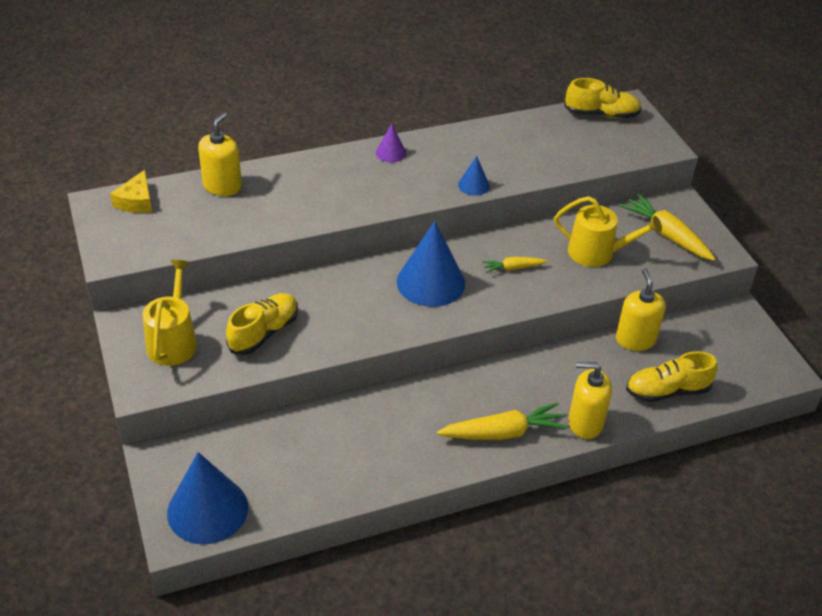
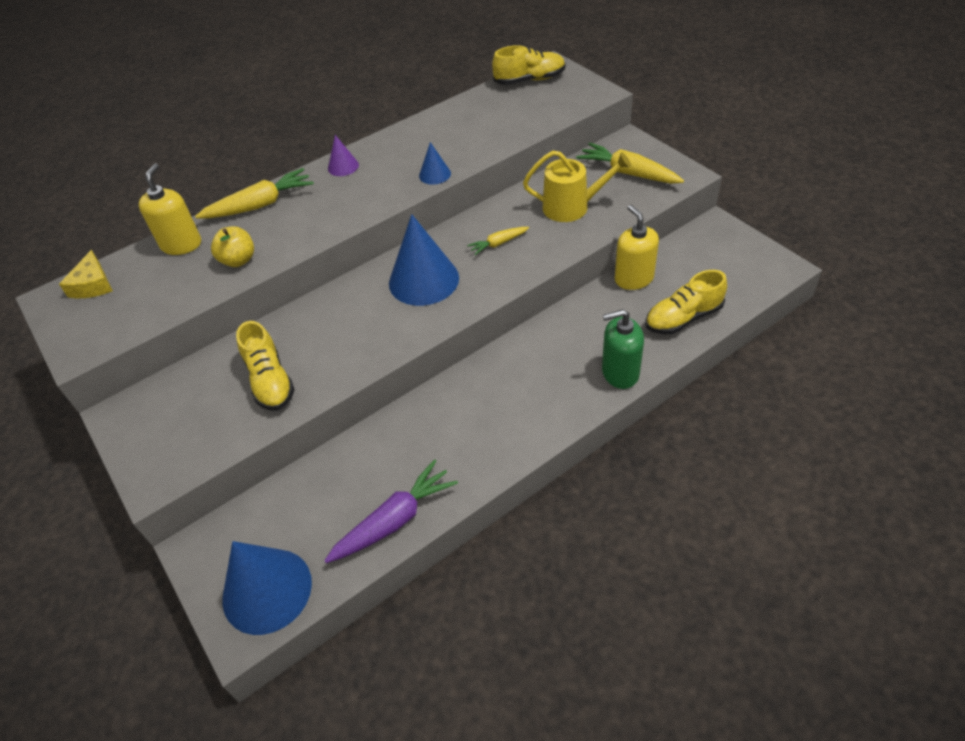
camera: 10 degrees left, 5 degrees up
yellow watering can [142,260,197,366] -> none
yellow shoe [226,293,298,355] -> yellow shoe turned 135 degrees clockwise [236,321,295,411]
yellow carrot [437,402,568,440] -> yellow carrot moved to [195,168,314,219]
yellow soap dispenser [568,362,612,439] -> green soap dispenser [602,309,644,389]
none -> yellow apple [211,226,254,267]
none -> purple carrot [324,459,458,563]

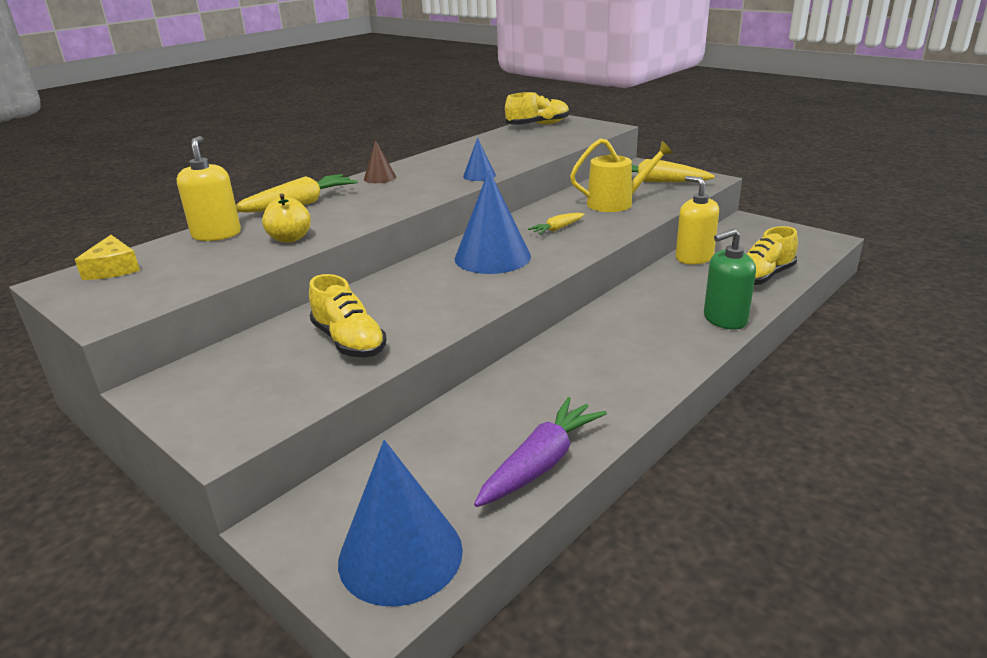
camera: 15 degrees left, 20 degrees down
purple cone [328,135,359,176] -> brown cone [364,140,396,183]

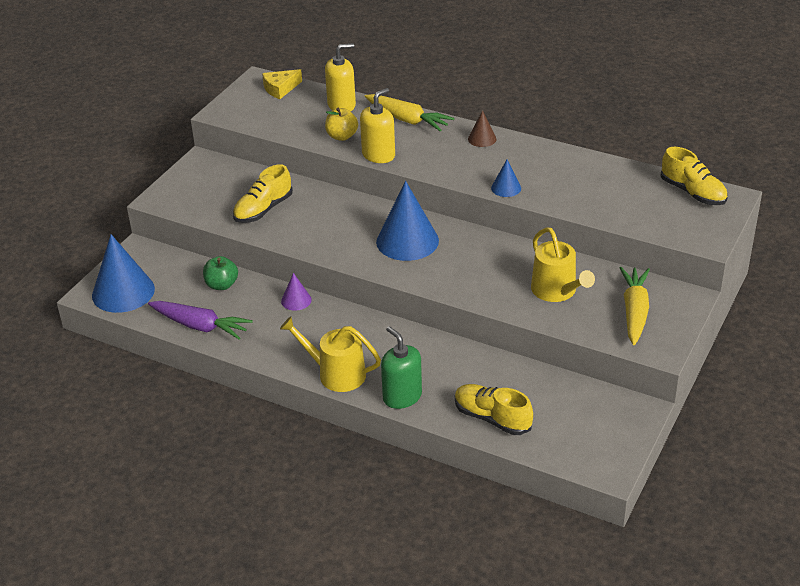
camera: 75 degrees right, 10 degrees up
yellow carrot [528,213,584,235] -> none
yellow soap dispenser [676,176,719,264] -> yellow soap dispenser moved to [360,88,395,163]
none -> green apple [203,256,238,290]
none -> yellow watering can [280,316,381,392]
none -> purple cone [281,273,312,311]

